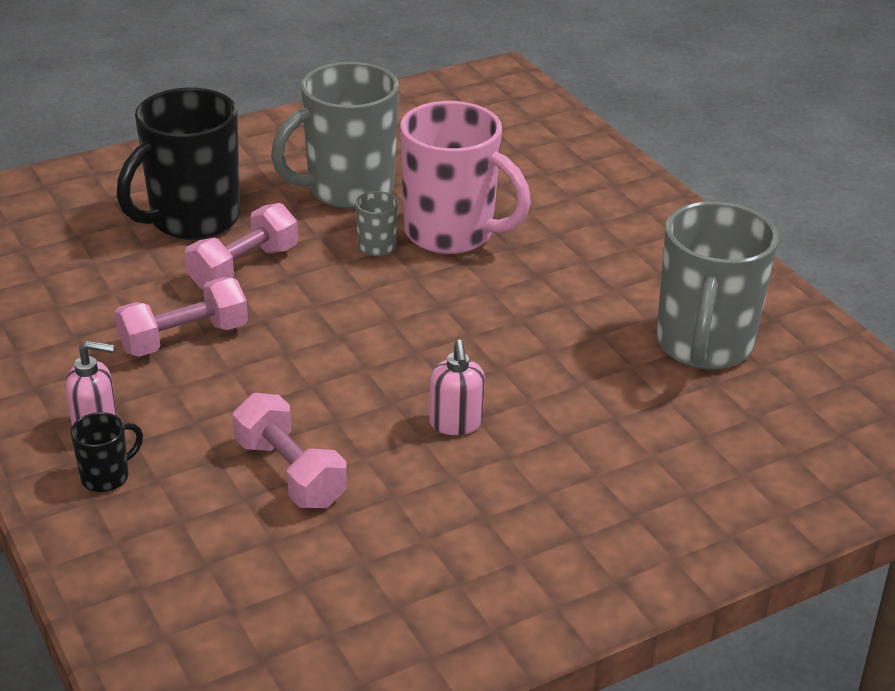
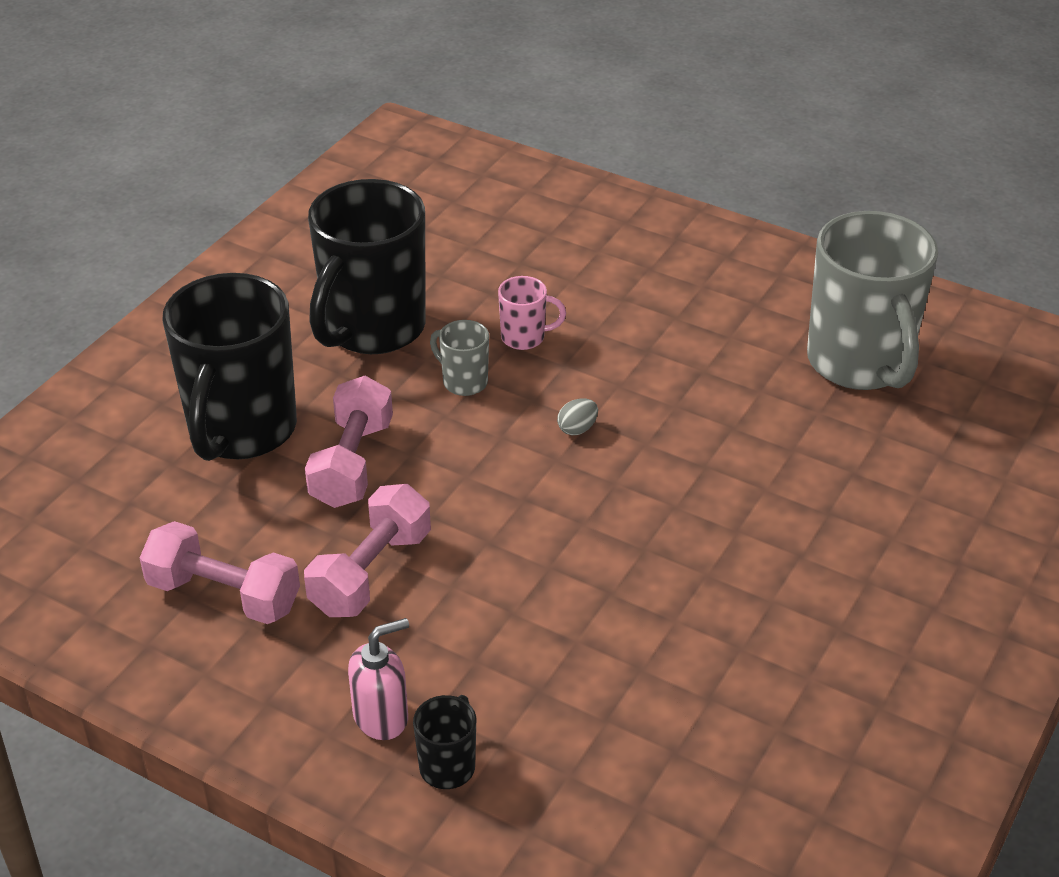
camera: 30 degrees left, 5 degrees up
pink dumbbell [233,393,347,508] -> pink dumbbell moved to [140,521,300,624]
grey mug [271,62,399,209] -> black mug [308,179,426,354]
pink mug [400,101,531,254] -> pink mug [498,276,566,350], size x0.43
pink soap dispenser [429,340,485,435] -> none
none -> grey egg [557,398,598,435]

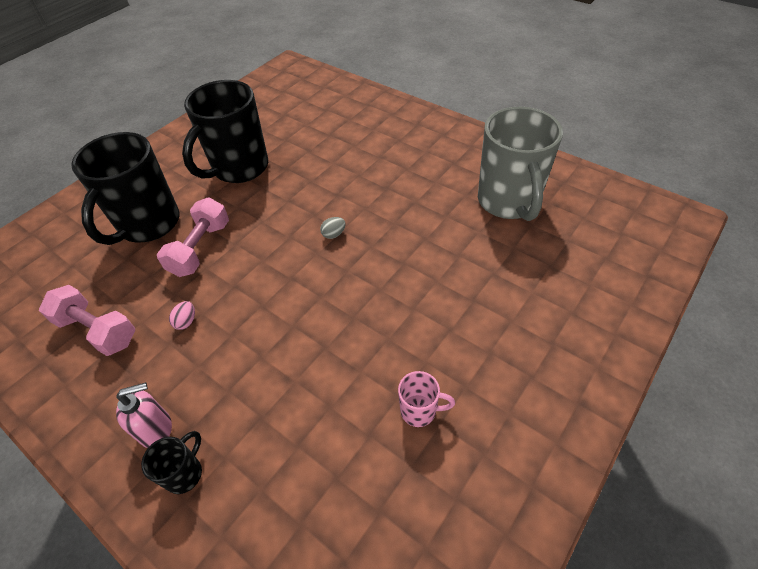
camera: 10 degrees right, 10 degrees up
pink dumbbell [304,484,431,617] -> pink egg [169,301,195,330]
grey mug [430,320,489,396] -> none
pink mug [498,276,566,350] -> pink mug moved to [398,371,455,427]

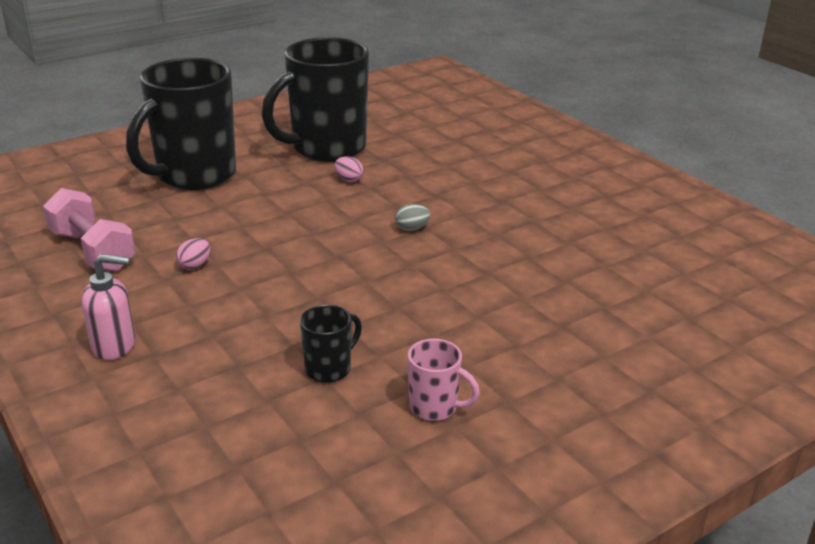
camera: 15 degrees right, 20 degrees down
black mug [141,431,202,494] -> black mug moved to [300,305,362,383]
pink dumbbell [157,197,229,277] -> none
grey mug [478,107,563,221] -> none
none -> pink egg [334,156,364,182]

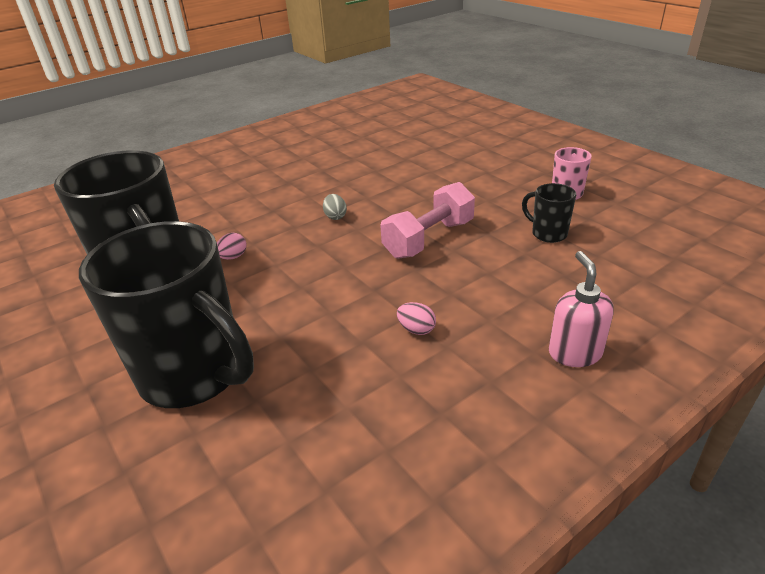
camera: 90 degrees left, 5 degrees up
pink dumbbell [43,188,135,271] -> pink dumbbell moved to [380,182,475,259]

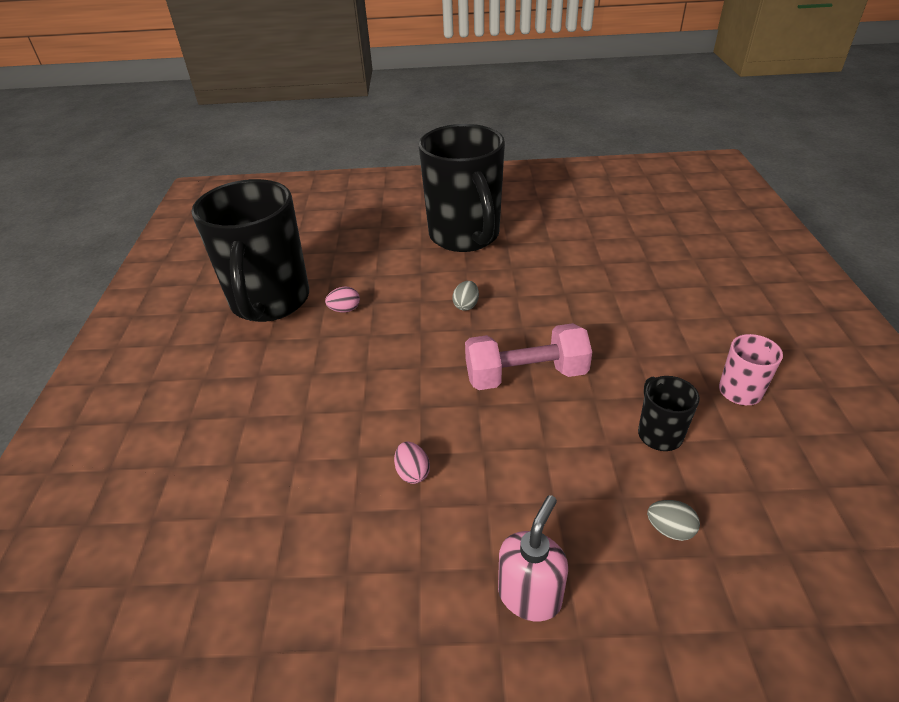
camera: 35 degrees right, 5 degrees up
black mug [79,221,254,408] -> black mug moved to [419,124,505,252]
none -> grey egg [647,500,700,541]

